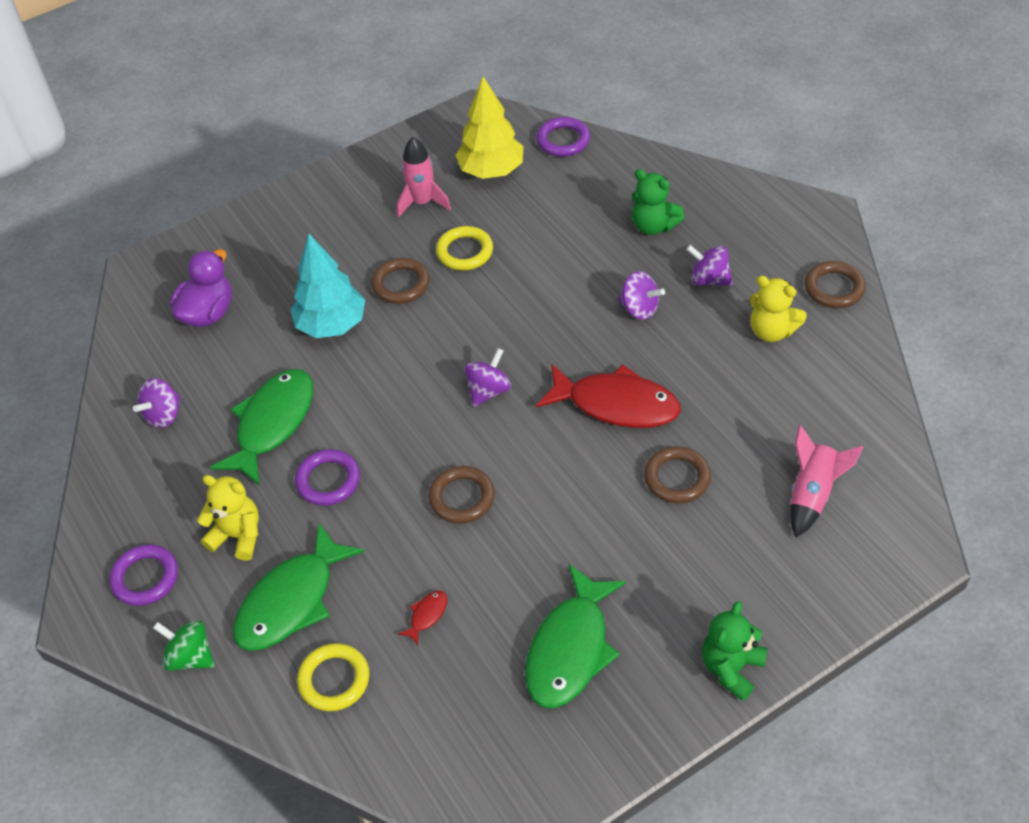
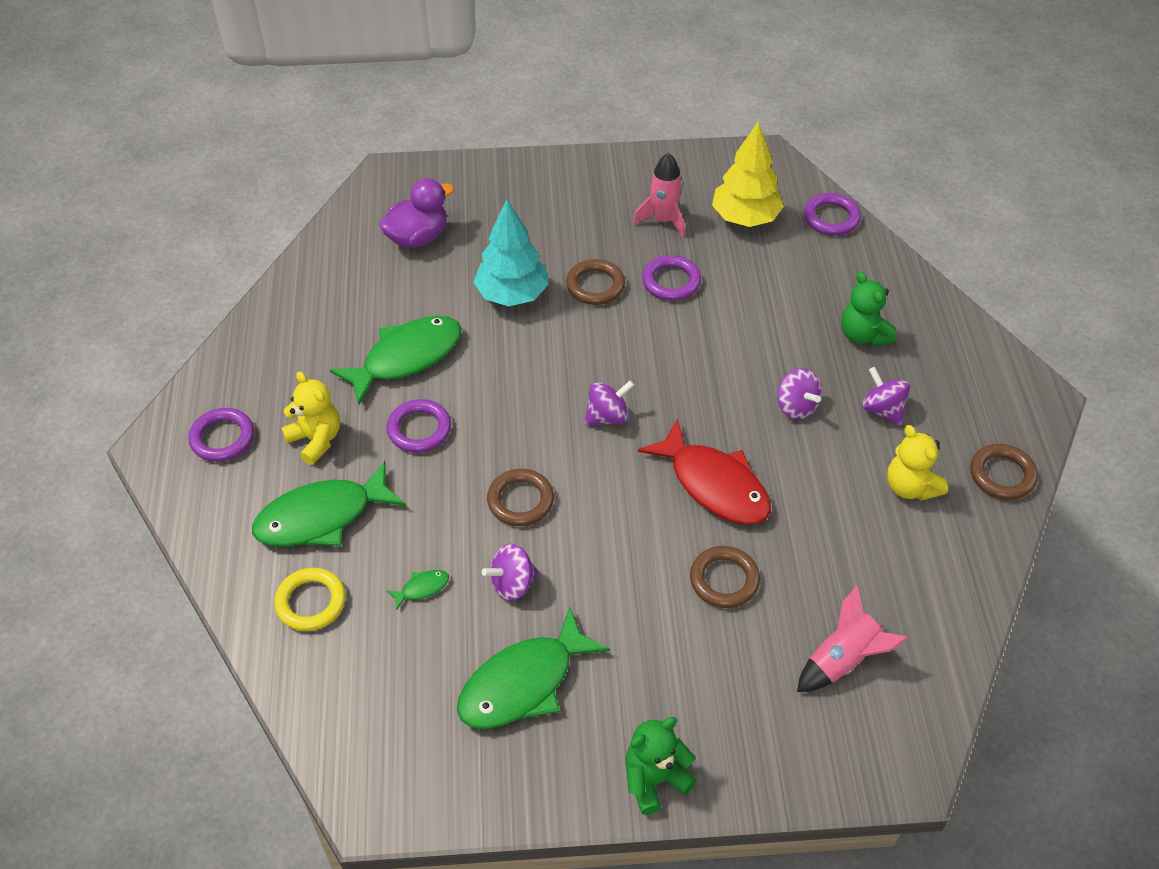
camera: 25 degrees right, 0 degrees up
purple spinning top [133,378,181,428] -> purple spinning top moved to [482,543,539,601]
green spinning top [153,620,214,671] -> none
red fish [398,590,448,645] -> green fish [387,570,449,610]
yellow ring [436,226,493,271] -> purple ring [642,255,701,301]

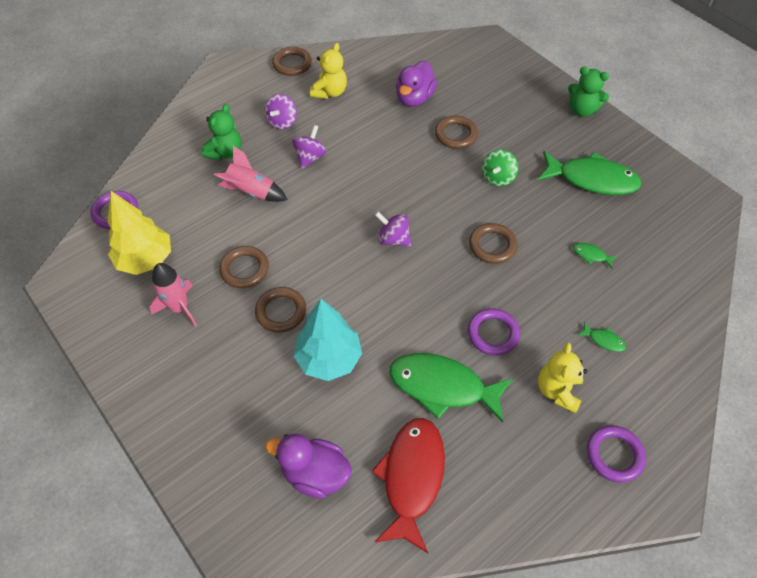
camera: 125 degrees left, 5 degrees up
green fish [252,461,406,547] -> green fish [578,322,626,352], size x0.40
yellow ring [274,568,346,631] -> none
purple spinning top [482,543,539,601] -> none
red fish [638,419,771,524] -> red fish moved to [372,418,445,553]
purple ring [642,255,701,301] -> brown ring [219,246,269,288]
pink rocket [797,585,908,692] -> pink rocket moved to [214,146,287,202]
none -> purple duck [396,61,437,107]
none -> green spinning top [482,149,518,186]

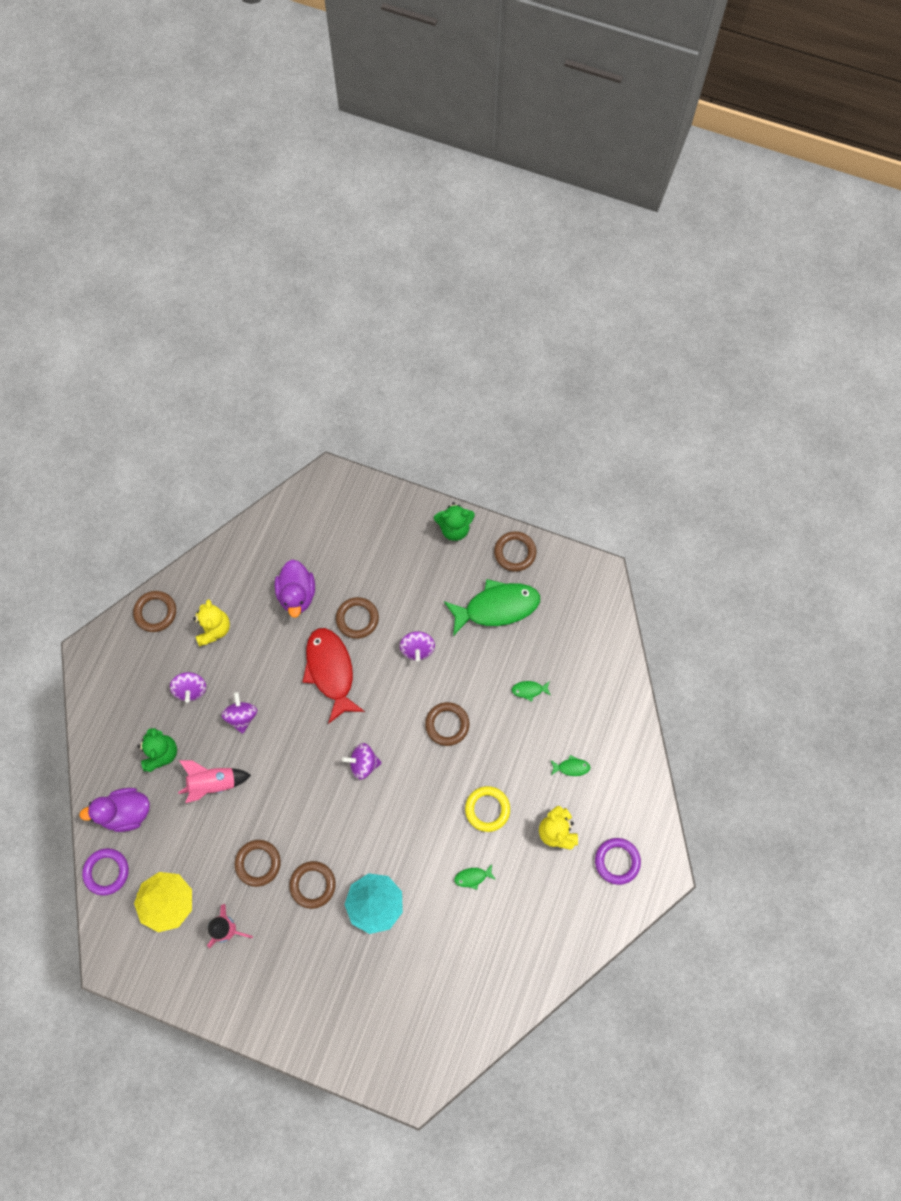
camera: 30 degrees left, 15 degrees up
purple duck [265,434,352,499] -> purple duck moved to [79,788,150,832]
red fish [372,418,445,553] -> red fish moved to [303,628,365,724]
green fish [390,353,513,423] -> green fish [454,865,496,890], size x0.40
purple ring [468,308,520,356] -> yellow ring [465,786,510,832]
green spinning top [482,149,518,186] -> purple spinning top [400,631,435,661]
none -> brown ring [494,531,536,572]

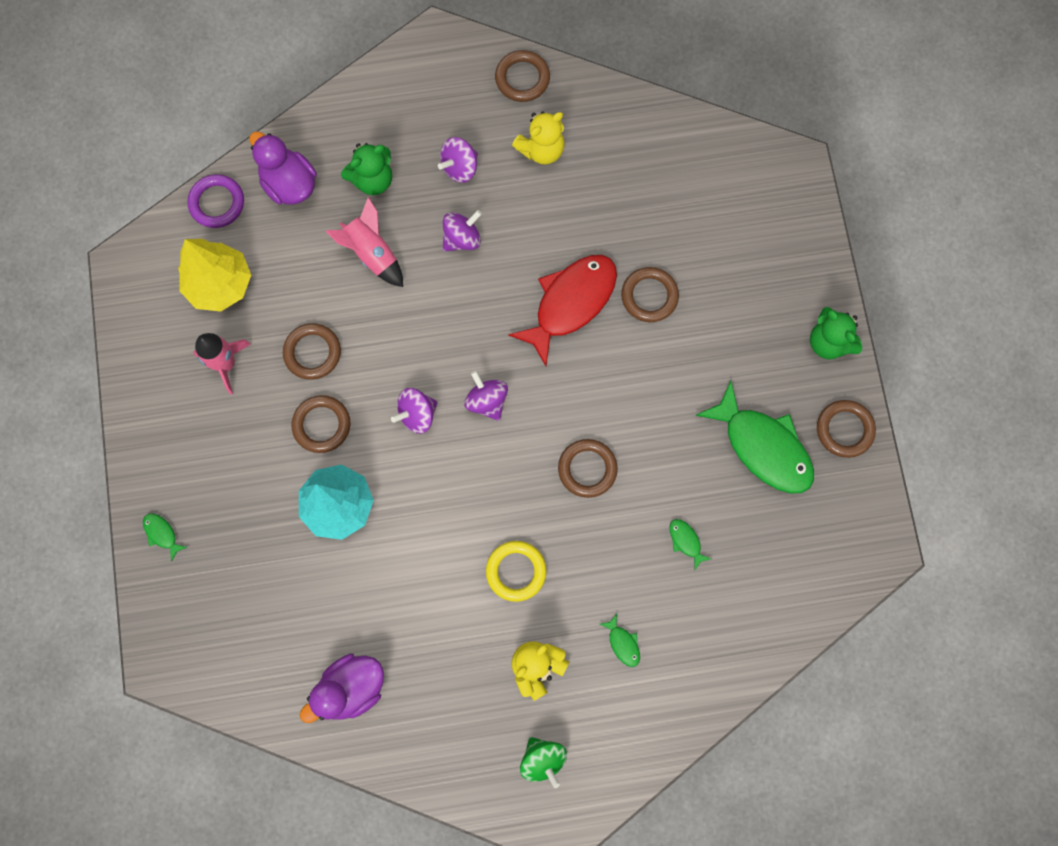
camera: 60 degrees right, 5 degrees up
purple duck [275,559,315,618] -> purple duck moved to [300,653,384,723]
purple spinning top [400,631,435,661] -> purple spinning top moved to [391,388,438,434]
green fish [454,865,496,890] -> green fish moved to [143,513,187,561]
purple ring [595,838,641,885] -> green spinning top [520,737,567,788]

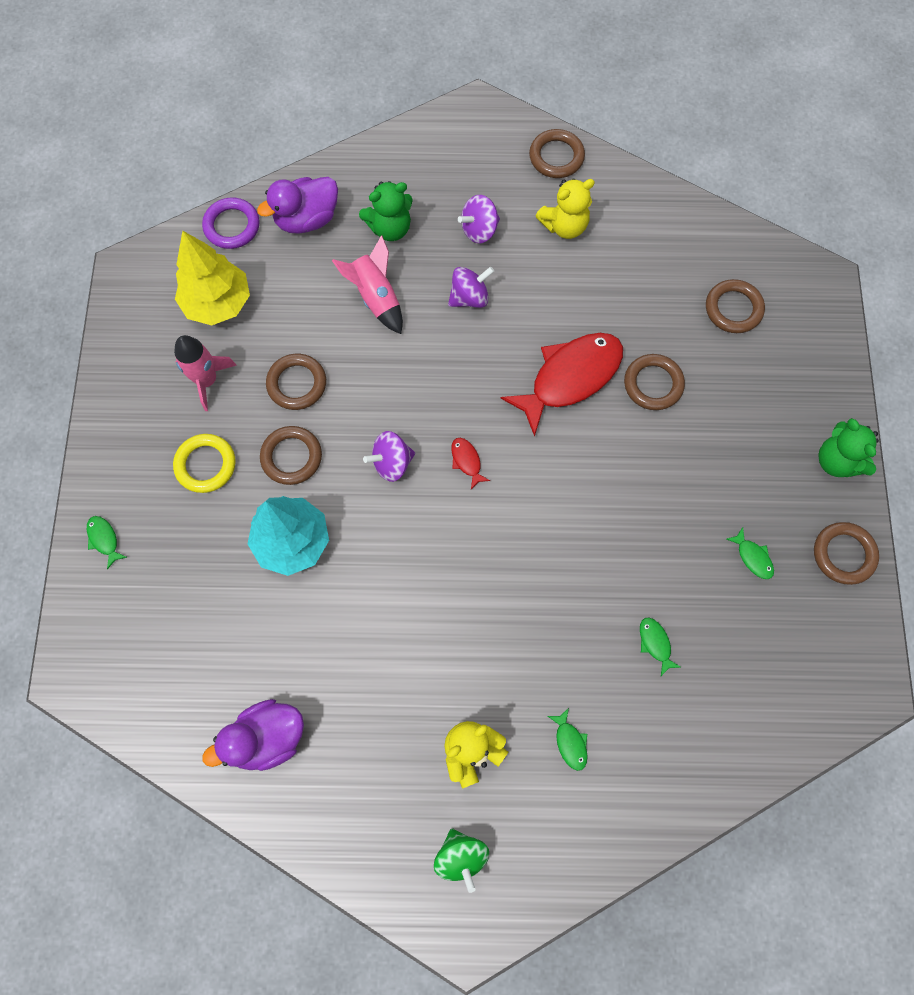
camera: 10 degrees right, 5 degrees down
purple duck [249,131,317,205] -> purple duck turned 90 degrees counterclockwise [257,177,338,234]
purple spinning top [464,370,508,421] -> red fish [451,438,490,489]
yellow ring [486,541,546,602] -> yellow ring moved to [173,434,236,493]
brown ring [558,439,618,498] -> brown ring moved to [706,279,765,333]
green fish [695,381,814,493] -> green fish [726,527,774,579], size x0.40

